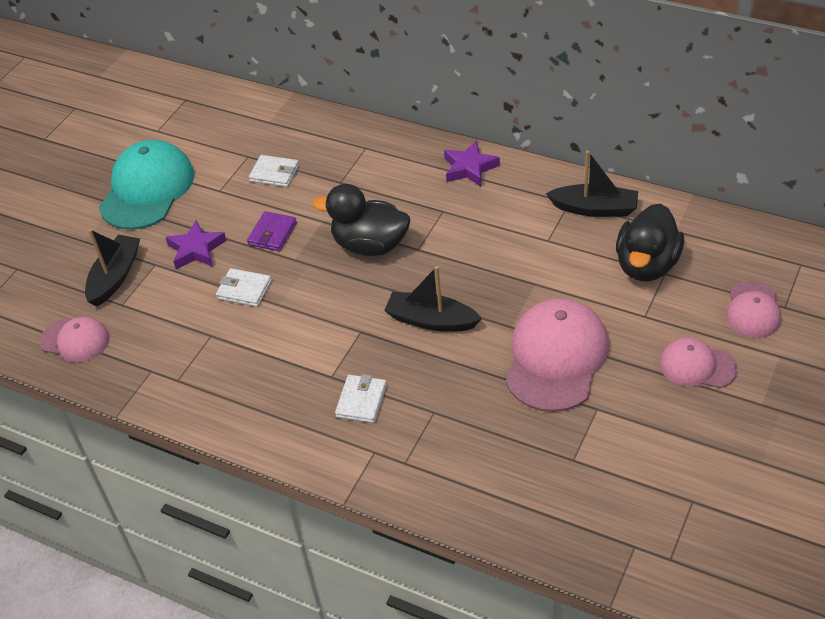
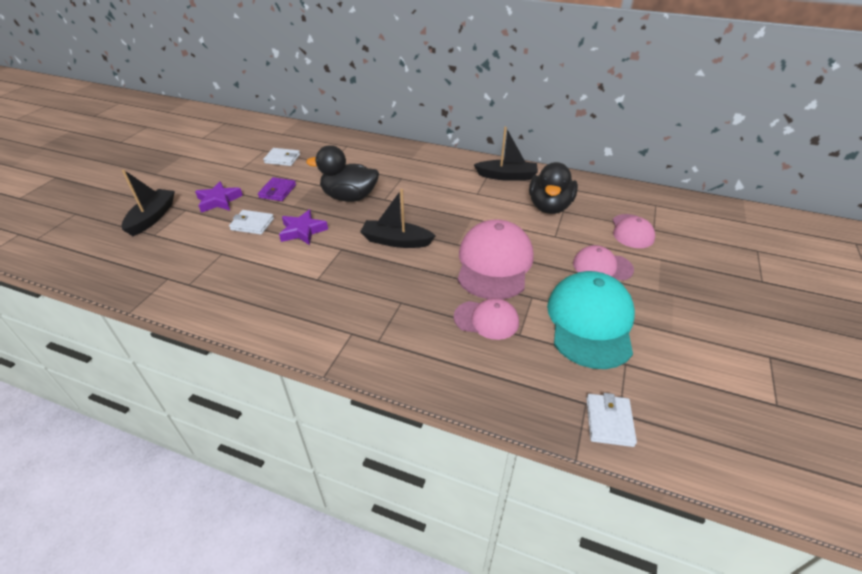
camera: 10 degrees left, 5 degrees down
pink cap [40,317,110,363] -> pink cap moved to [454,298,519,340]
turquoise cap [99,140,194,230] -> turquoise cap moved to [547,271,635,369]
white wallet [335,374,387,423] -> white wallet moved to [586,393,637,447]
purple star [444,140,500,187] -> purple star moved to [279,209,328,245]

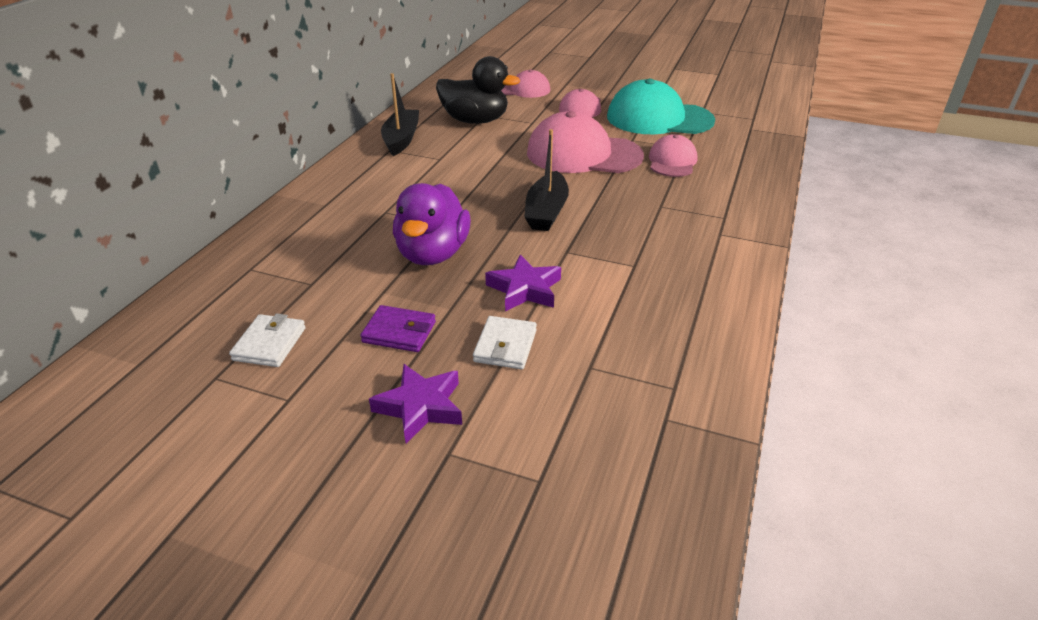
camera: 90 degrees left, 5 degrees down
black boat [122,170,175,236] -> none
black duck [306,145,379,202] -> purple duck [393,183,471,265]
white wallet [586,393,637,447] -> none

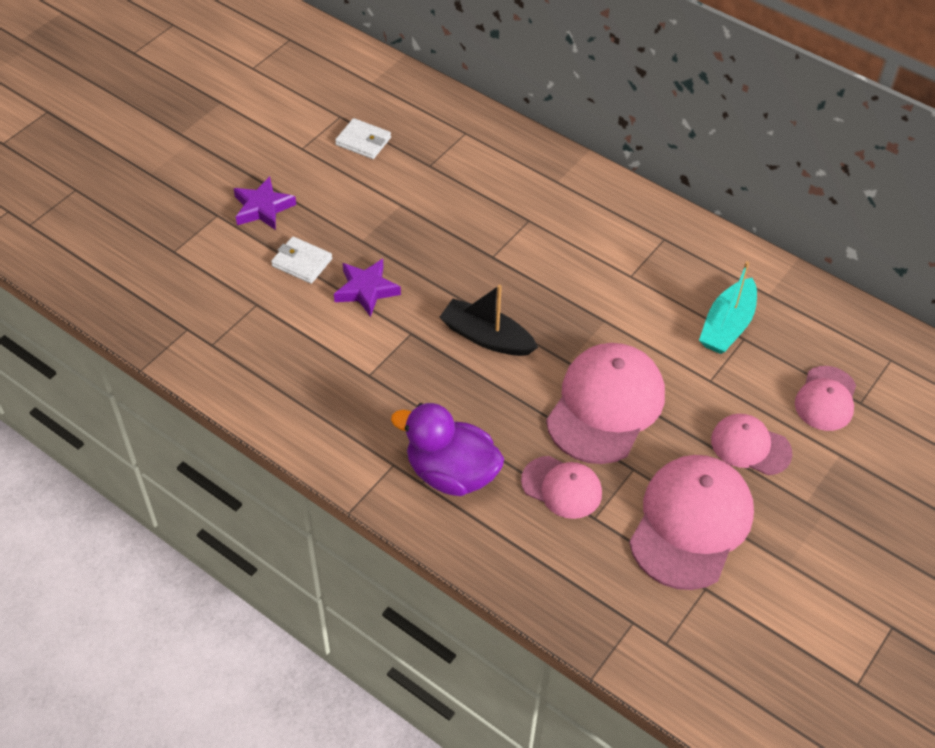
camera: 105 degrees right, 15 degrees up
purple wallet [360,305,436,352] -> none
black boat [381,73,419,156] -> none
purple duck [393,183,471,265] -> purple duck moved to [391,403,504,496]
black duck [436,56,520,124] -> turquoise boat [699,261,757,354]
turquoise cap [607,79,715,134] -> pink cap [629,455,754,590]

